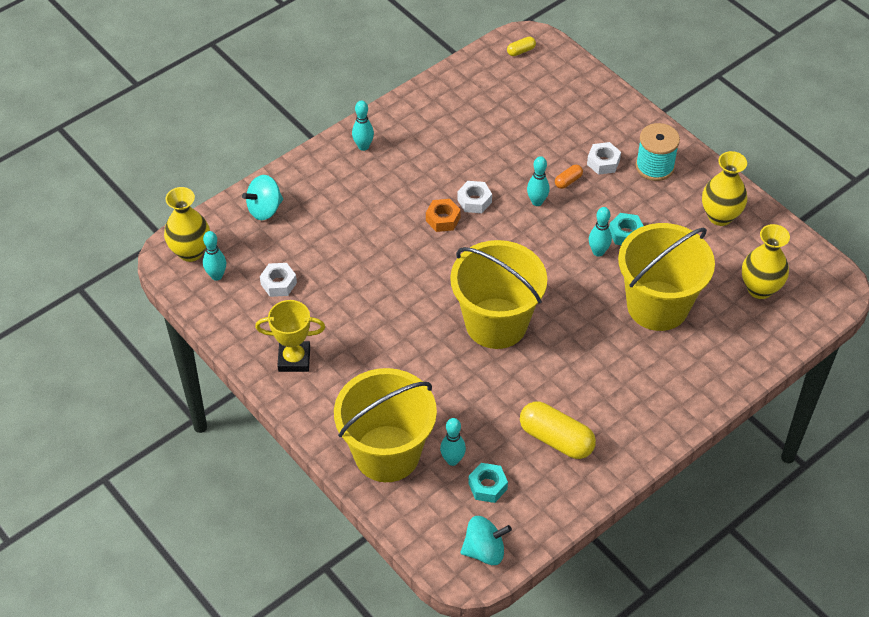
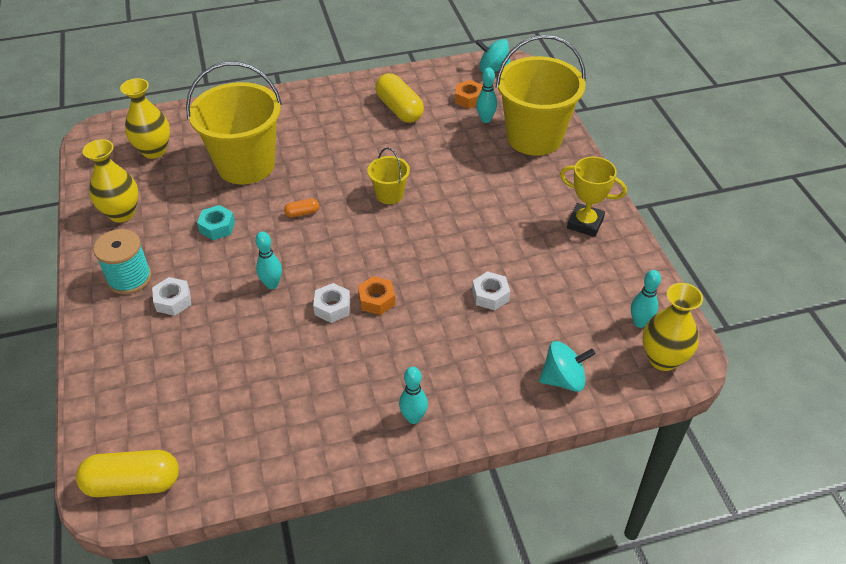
camera: 155 degrees left, 5 degrees down
white nut [260,263,297,297] -> white nut moved to [472,271,510,310]
yellow bucket [450,240,547,349] -> yellow bucket [368,148,410,204], size x0.46
turquoise nut [468,463,508,503] -> orange nut [455,80,483,109]
yellow capsule [507,37,536,56] -> yellow capsule [76,450,179,497], size x2.15
orange capsule [555,165,583,189] -> orange capsule moved to [284,198,319,218]
turquoise bowling pin [589,207,612,257] -> none

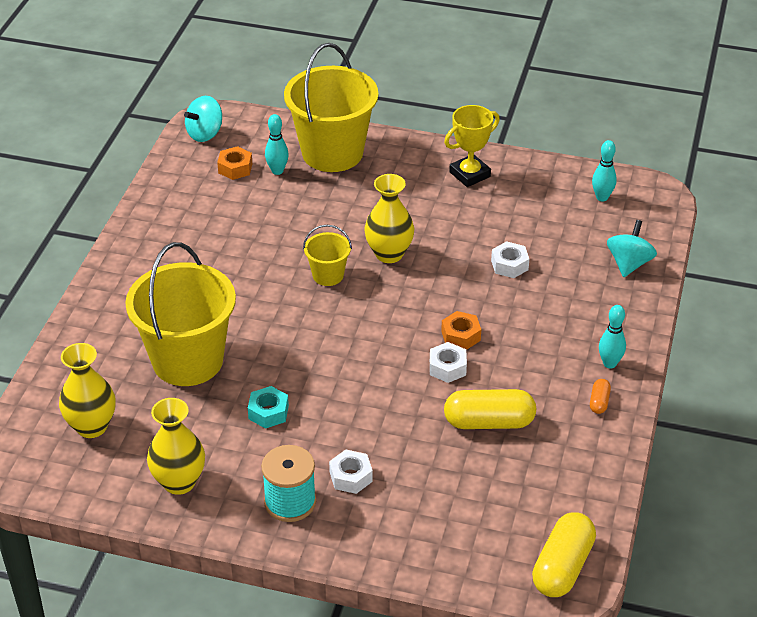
camera: 60 degrees left, 5 degrees down
turquoise bowling pin [255,231,282,289] -> none
orange capsule [284,198,319,218] -> orange capsule moved to [590,379,611,414]
yellow capsule [375,73,424,123] -> yellow capsule moved to [444,389,536,429]
yellow vase [643,283,703,371] -> yellow vase moved to [364,174,414,263]

